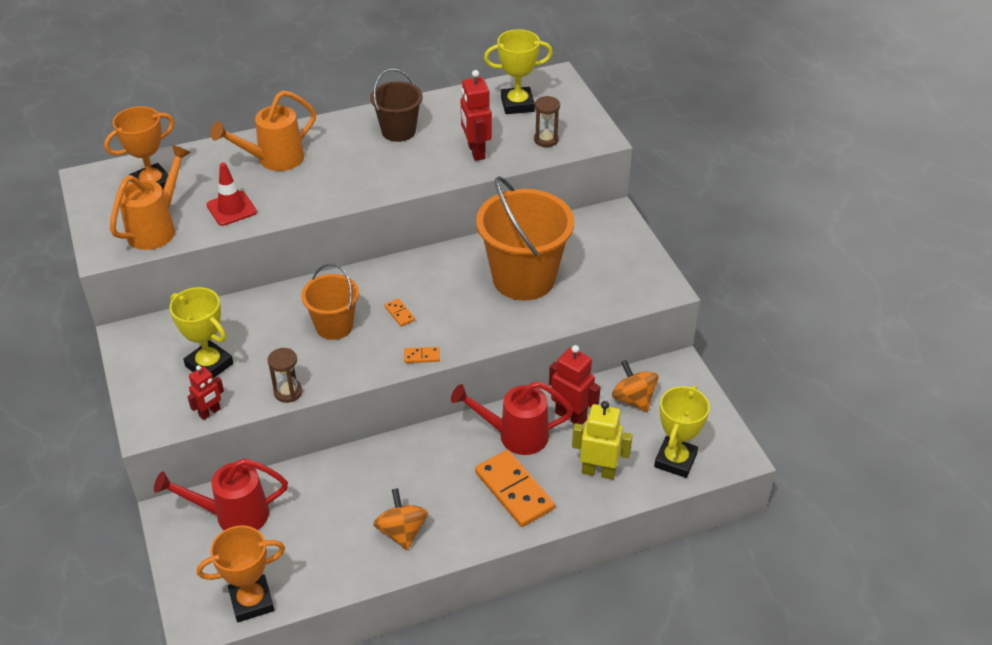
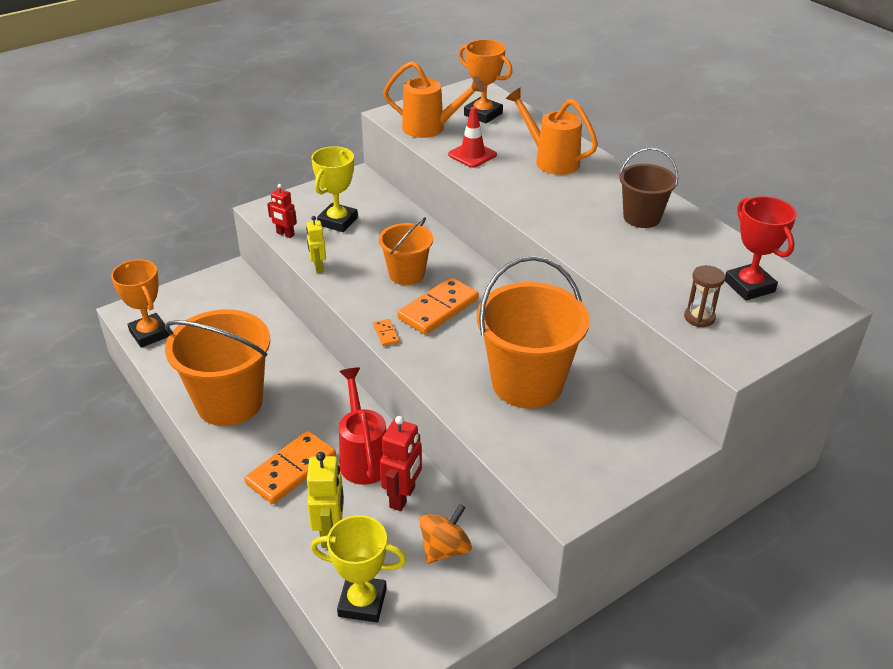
camera: 75 degrees right, 5 degrees down
red watering can [154,458,288,530] -> none
brown hourglass [268,348,302,403] -> yellow robot [306,216,326,273]
orange spinning top [373,488,428,550] -> orange bucket [165,310,270,426]
orange domino [385,298,415,327] -> orange domino [398,277,479,335], size x2.31
red robot [461,70,492,161] -> none
yellow trophy [484,29,553,114] -> red trophy [725,196,797,301]

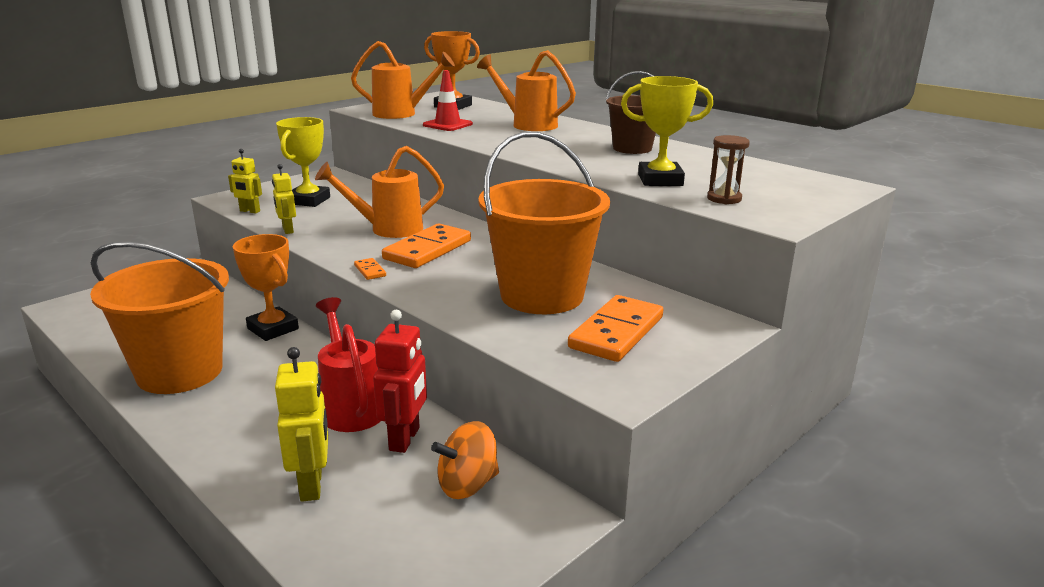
camera: 10 degrees left, 15 degrees down
orange trophy [111,259,170,348] -> orange trophy moved to [233,234,299,341]
orange domino [244,431,336,504] -> orange domino moved to [568,295,663,362]
red robot [267,184,297,238] -> yellow robot [228,149,262,214]
yellow trophy [311,515,406,622] -> yellow trophy moved to [621,76,713,186]
orange bucket [378,217,433,285] -> orange watering can [315,146,444,238]
orange spinning top [419,504,472,564] -> orange spinning top turned 150 degrees counterclockwise [431,421,499,499]
red trophy [725,196,797,301] -> none

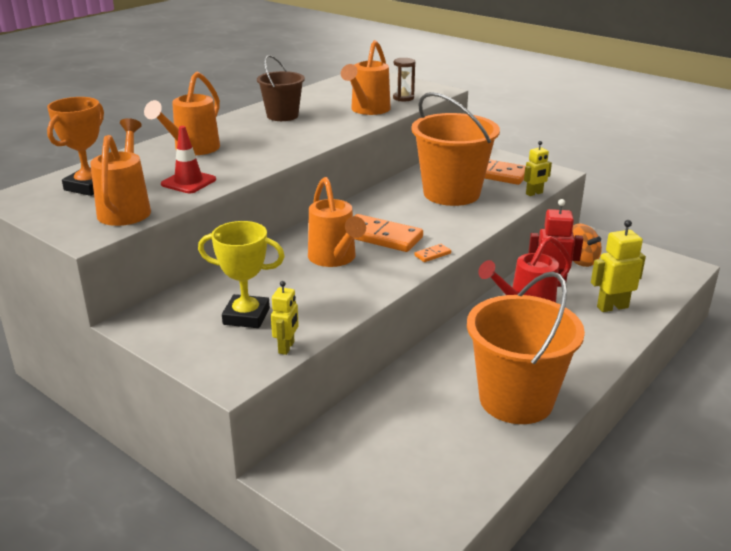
camera: 95 degrees left, 5 degrees up
orange trophy [233,234,299,341] -> none
yellow robot [272,164,296,234] -> yellow robot moved to [524,141,552,196]
yellow trophy [621,76,713,186] -> orange watering can [341,40,391,115]

